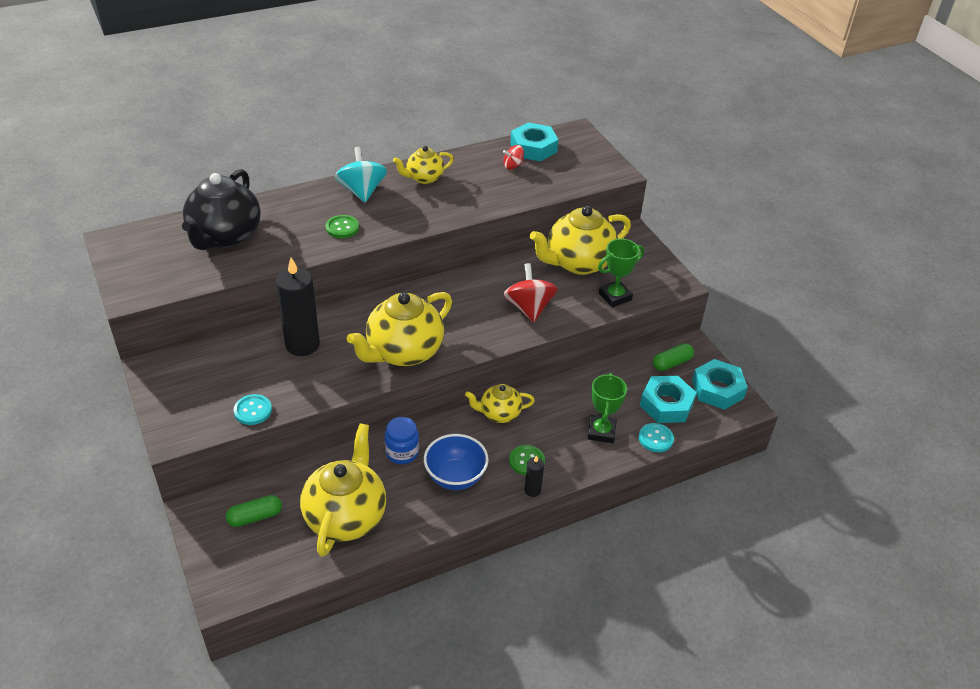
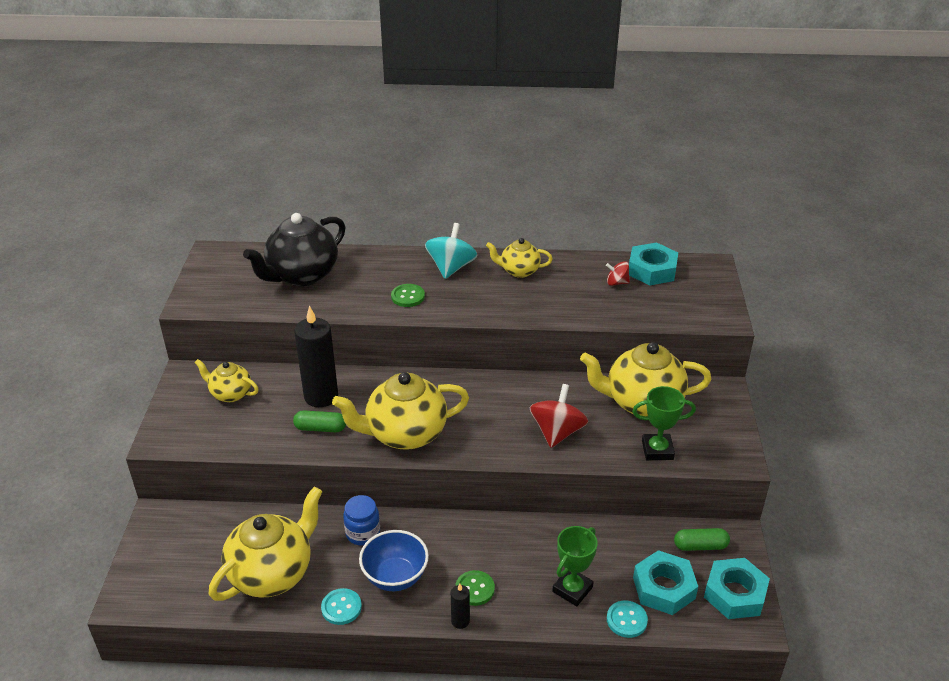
camera: 30 degrees right, 5 degrees down
green capsule [226,495,282,527] -> green capsule moved to [293,410,346,432]
turquoise button [234,394,272,425] -> turquoise button moved to [321,588,362,625]
yellow teapot [465,384,535,423] -> yellow teapot moved to [194,359,259,402]

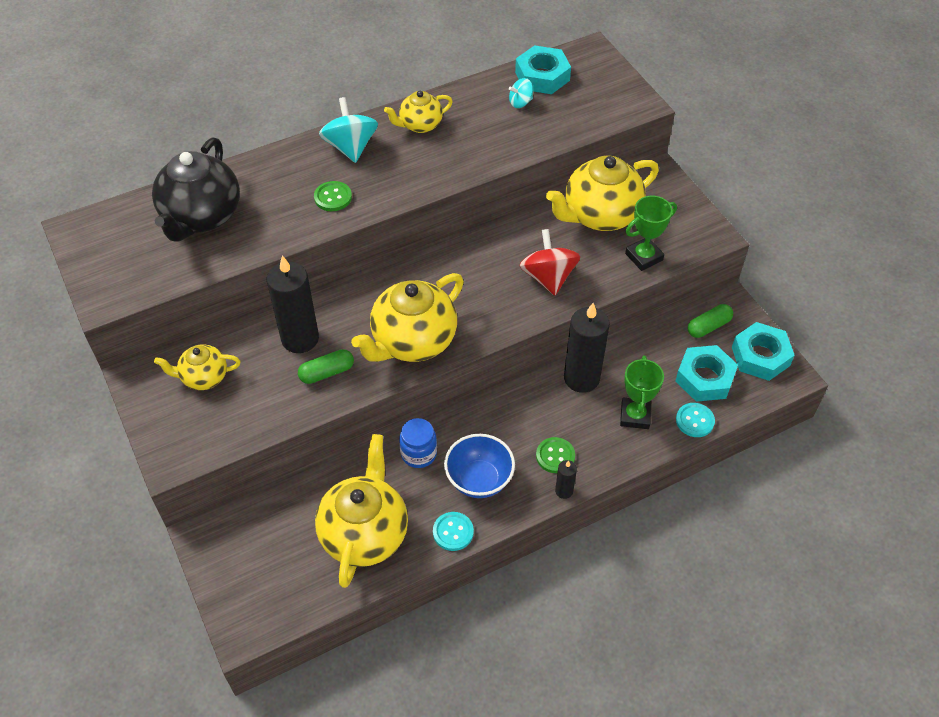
camera: 30 degrees left, 15 degrees up
red spinning top [606,261,630,286] -> turquoise spinning top [509,78,533,108]
none -> black candle [564,303,610,393]

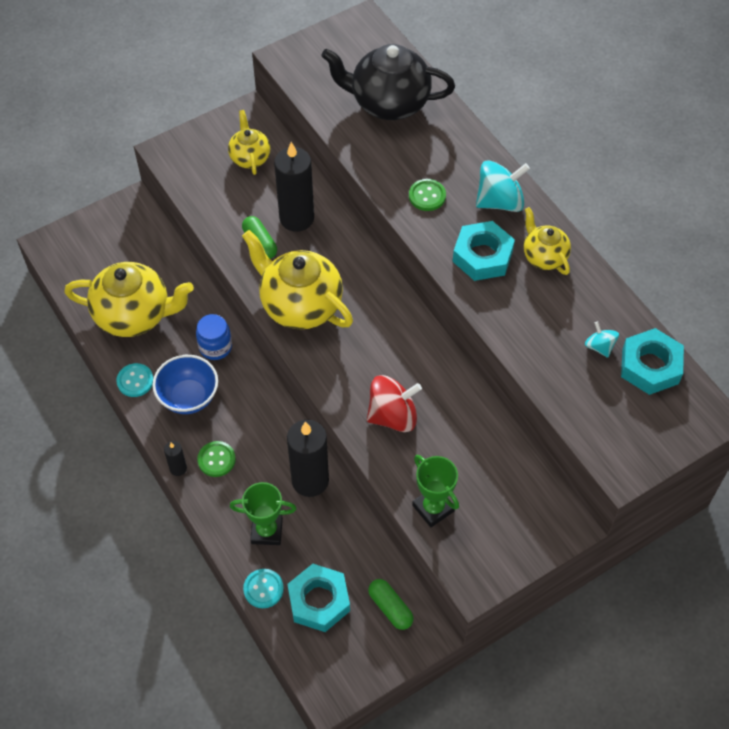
camera: 85 degrees right, 5 degrees up
yellow teapot [546,155,659,231] -> none
turquoise nut [732,322,795,381] -> turquoise nut moved to [452,221,515,281]

